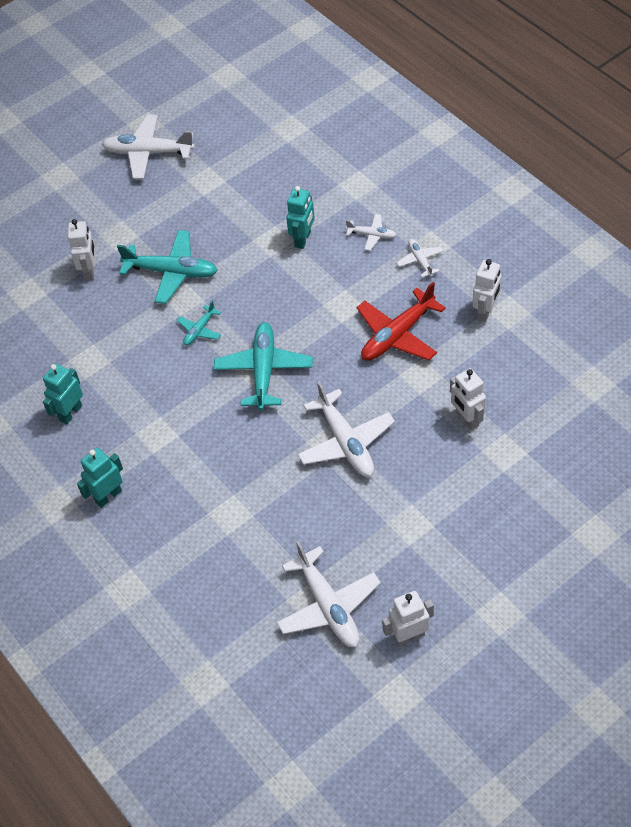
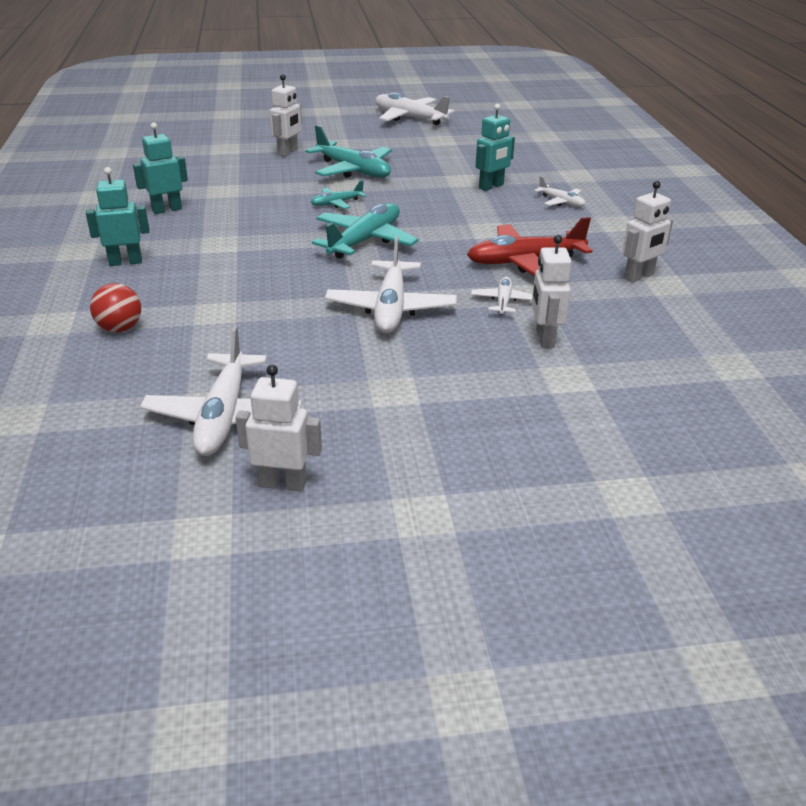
camera: 25 degrees right, 20 degrees down
white plane [397,239,444,277] -> white plane moved to [471,277,533,315]
none -> red ball [90,283,141,332]

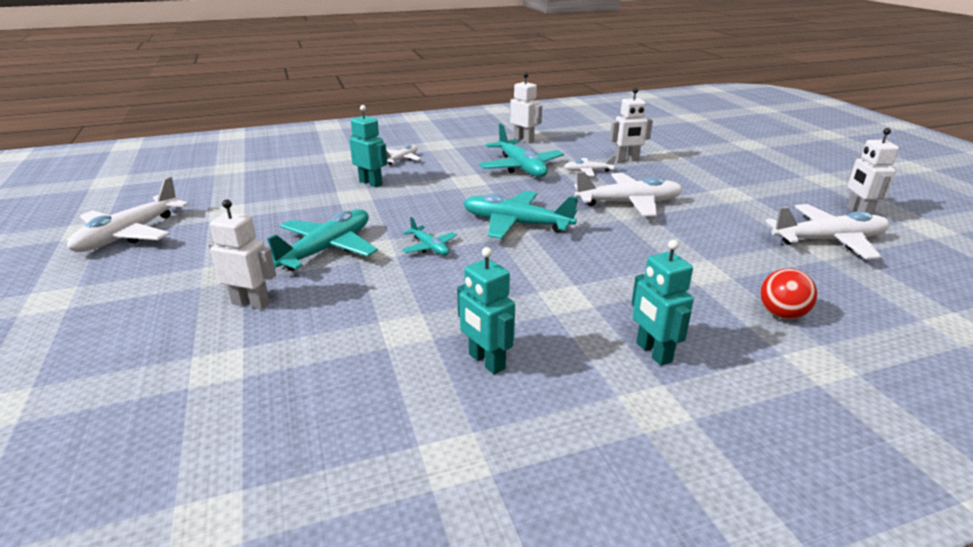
camera: 100 degrees left, 5 degrees down
red plane [467,217,592,276] -> turquoise plane [479,123,564,177]

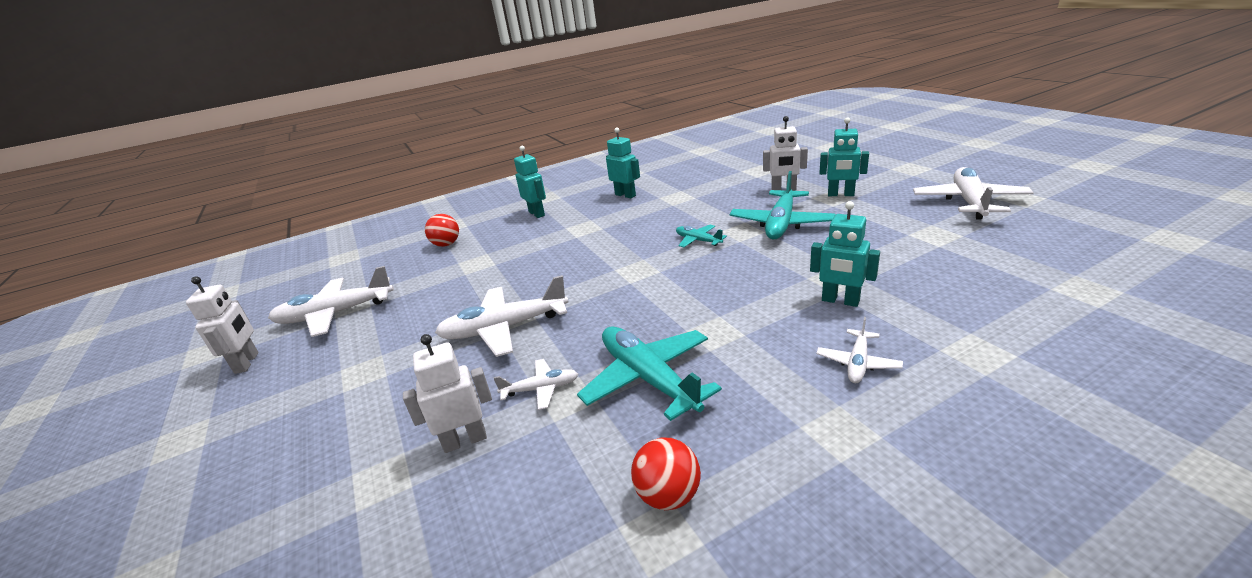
camera: 175 degrees right, 0 degrees up
turquoise plane [463,191,578,239] -> none
white robot [510,72,542,143] -> red ball [631,437,701,510]
none -> turquoise robot [819,117,869,196]

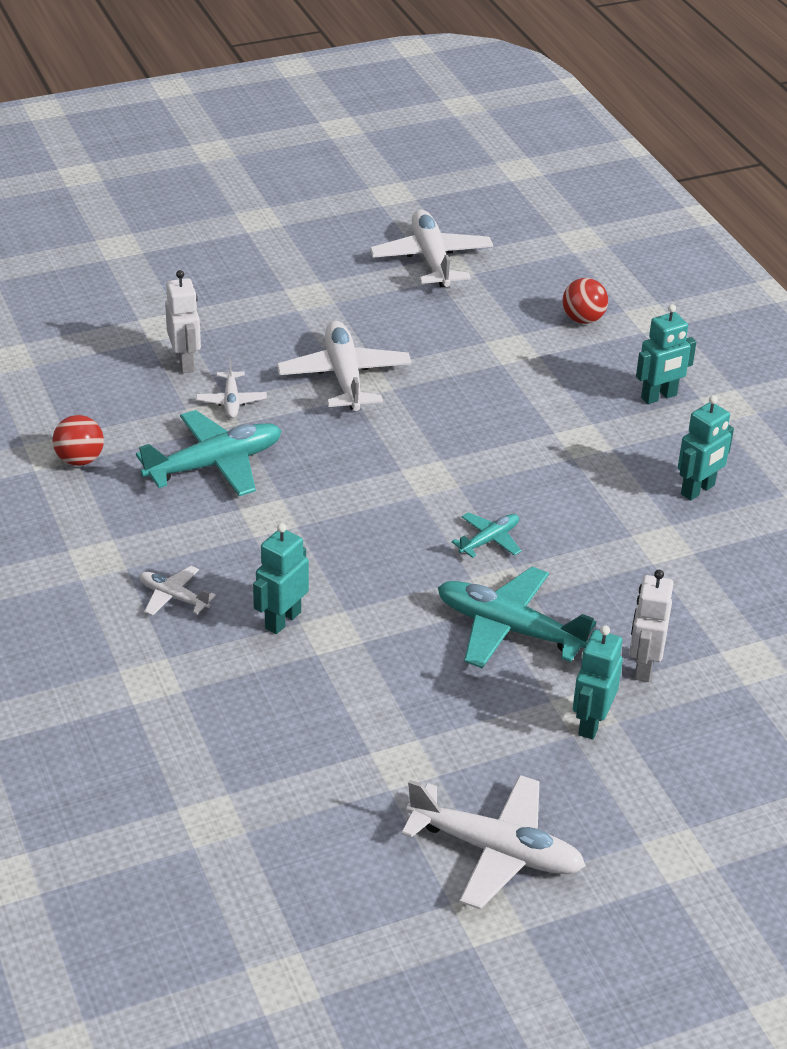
camera: 90 degrees right, 10 degrees up
white robot [186,276,259,374] -> none

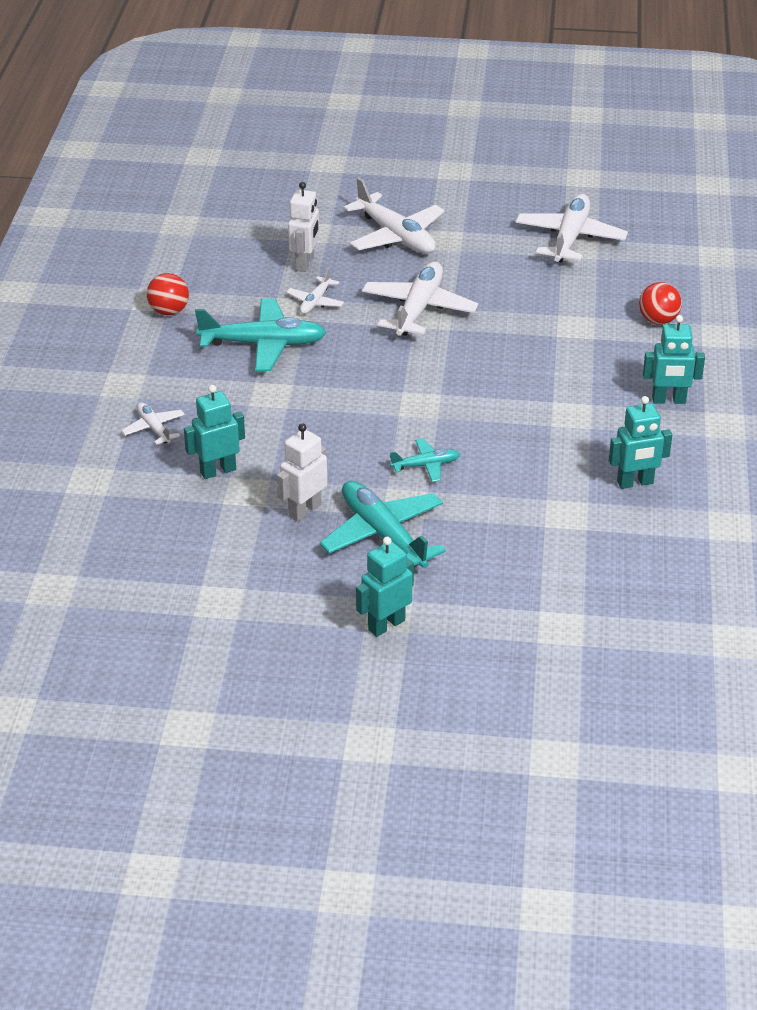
camera: 30 degrees right, 0 degrees up
white plane [401,775,586,909] -> white plane moved to [343,177,445,254]
white robot [629,570,674,682] -> white robot moved to [277,423,327,522]

